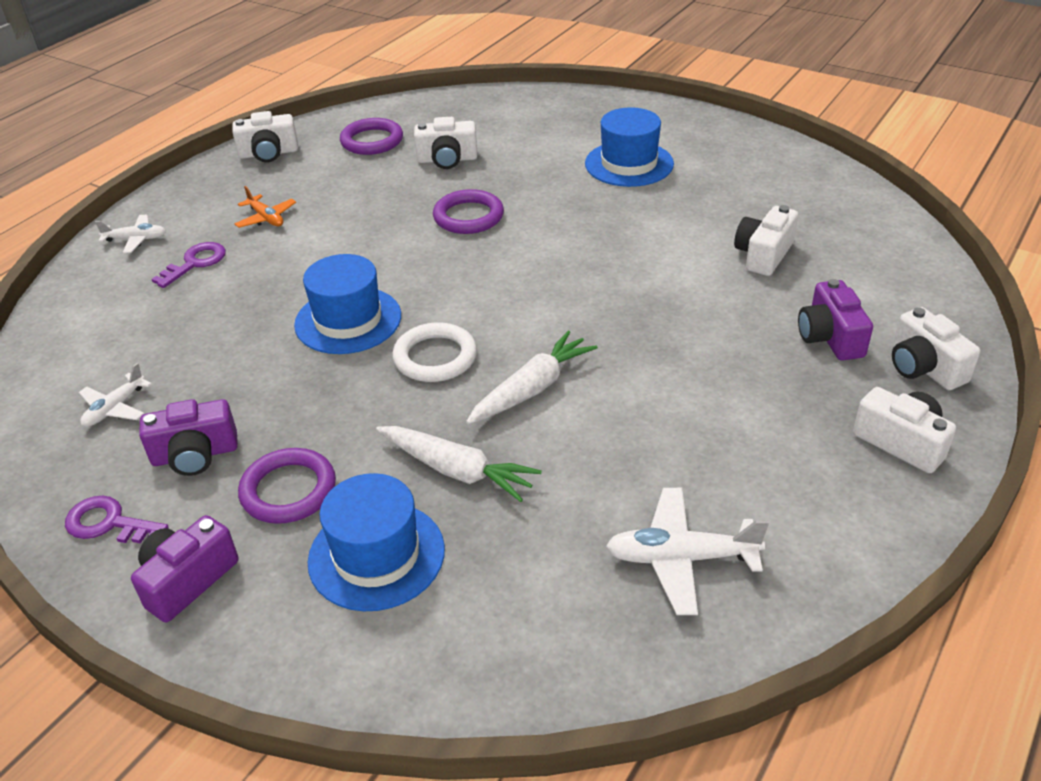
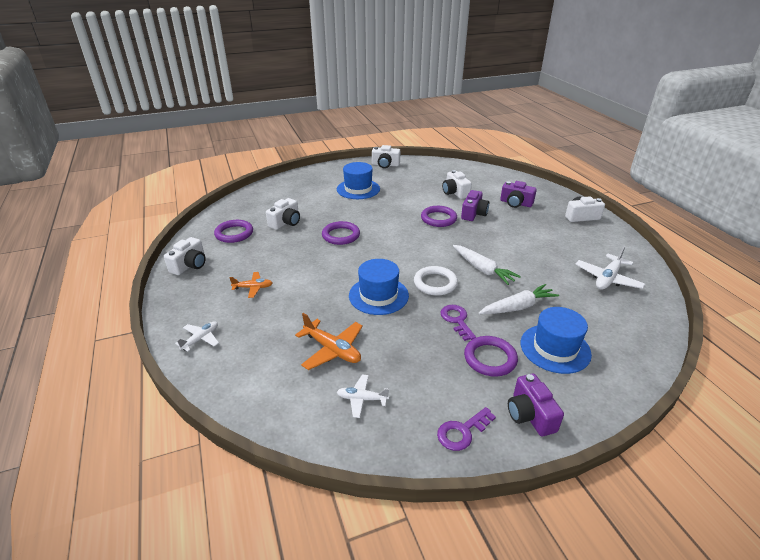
camera: 55 degrees left, 5 degrees down
white plane [79,363,152,427] -> white plane turned 120 degrees clockwise [337,375,389,418]
purple camera [139,399,238,476] -> purple camera moved to [461,190,489,221]
purple key [152,242,226,288] -> purple key moved to [440,305,476,341]
white carrot [466,331,598,424] -> white carrot turned 150 degrees clockwise [453,245,521,285]
white camera [892,307,980,390] -> white camera moved to [372,145,400,168]
none -> orange plane [295,313,363,370]
none -> purple ring [421,206,457,227]

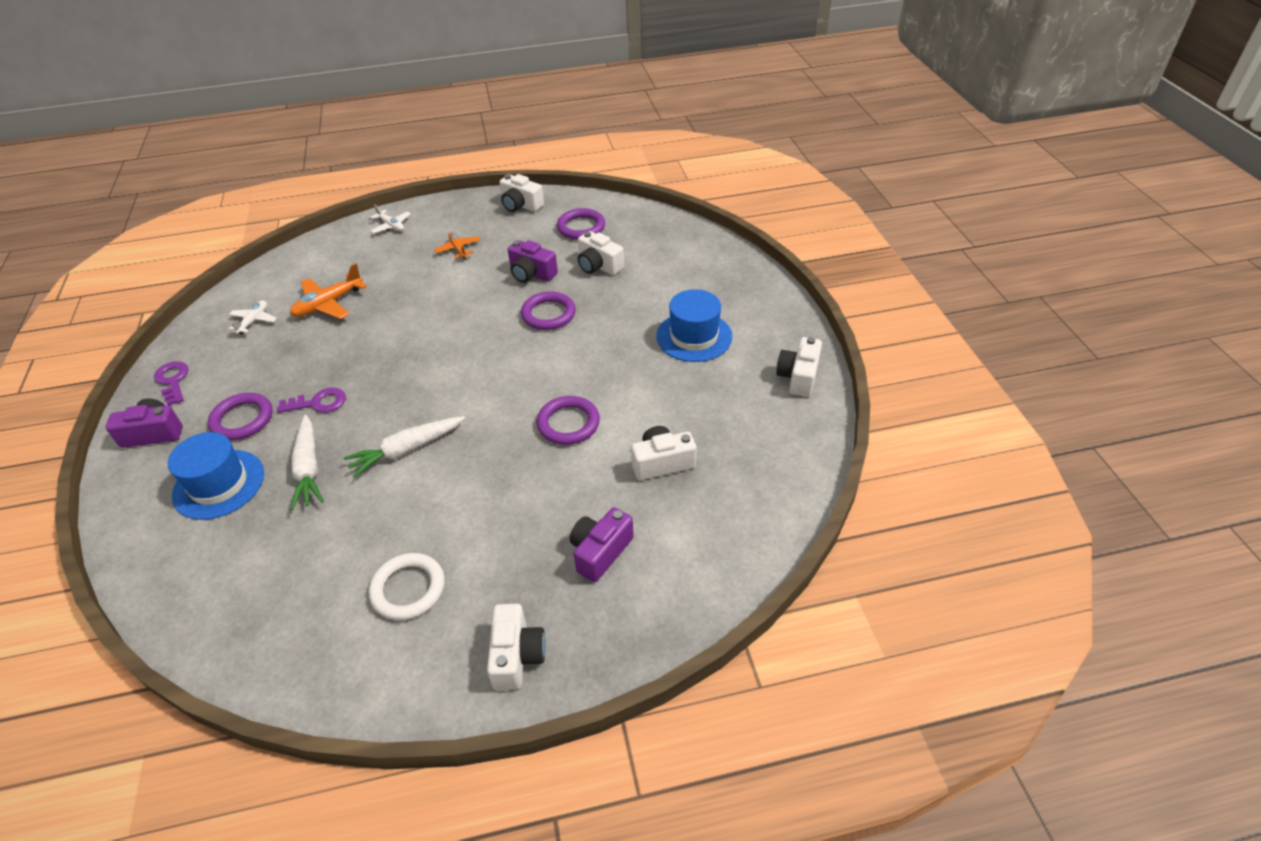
camera: 100 degrees right, 10 degrees up
orange plane [229,272,272,298] -> orange plane turned 150 degrees clockwise [434,232,481,259]
blue hat [349,259,409,315] -> none
white ring [414,266,458,296] -> white ring moved to [369,553,445,620]
purple camera [461,190,489,221] -> purple camera moved to [508,240,558,283]
white plane [576,246,645,290] -> none

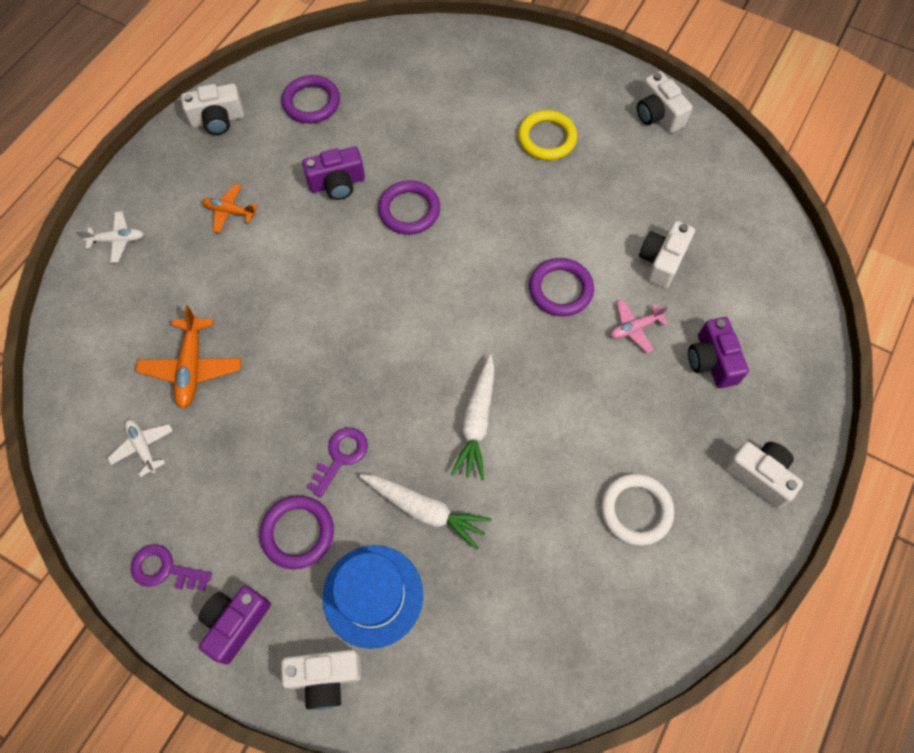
camera: 50 degrees left, 20 degrees up
white camera [578,231,624,275] -> white camera moved to [281,649,361,710]
blue hat [656,289,732,362] -> yellow ring [518,110,577,160]
none -> pink plane [610,299,668,353]

